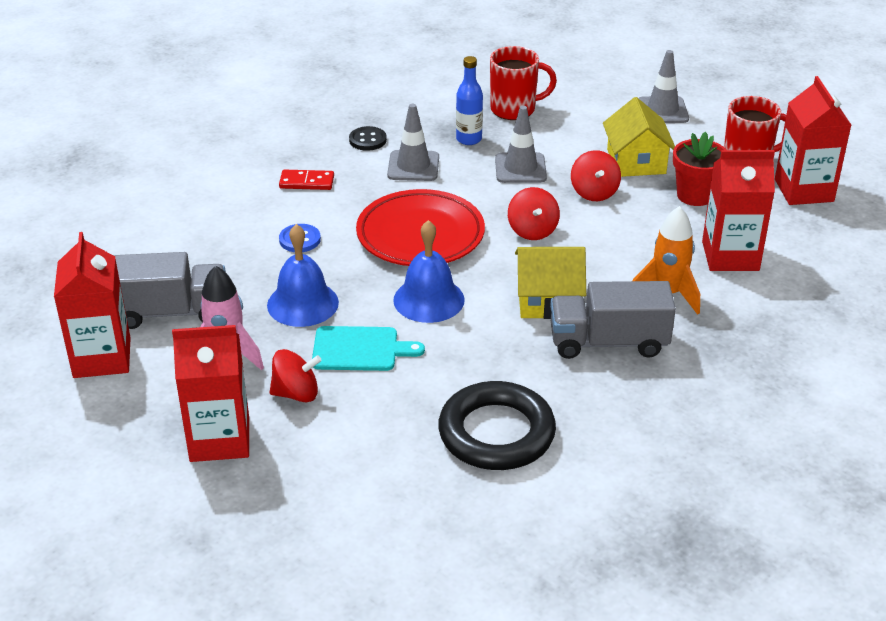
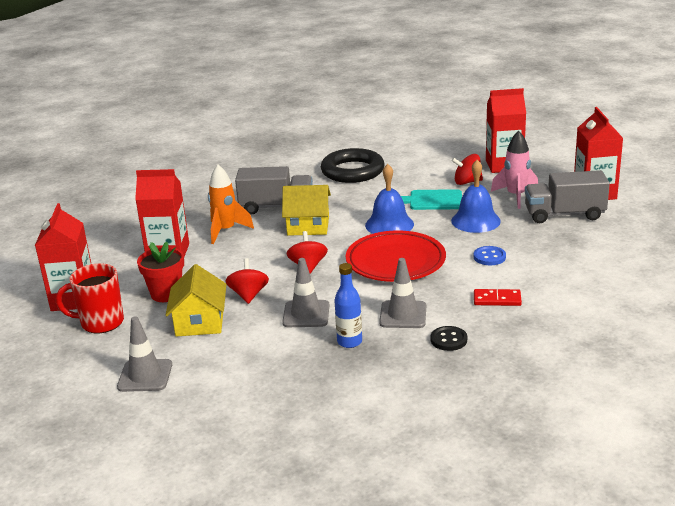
camera: 175 degrees left, 10 degrees down
red mug [490,46,557,120] -> none

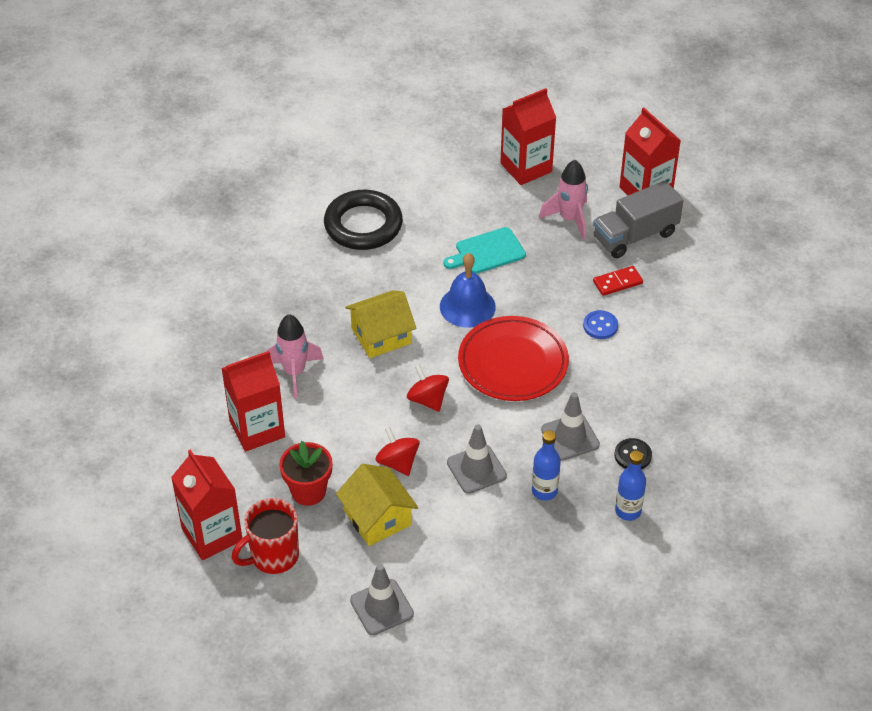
camera: 30 degrees left, 20 degrees up
orange rocket [208,165,254,244] -> pink rocket [266,314,324,399]
grey truck [235,166,313,214] -> none
blue bell [451,160,501,233] -> none
red spinning top [452,154,483,185] -> none
red domino [474,289,522,306] -> red domino moved to [593,266,643,296]
none -> blue bottle [615,451,646,521]

